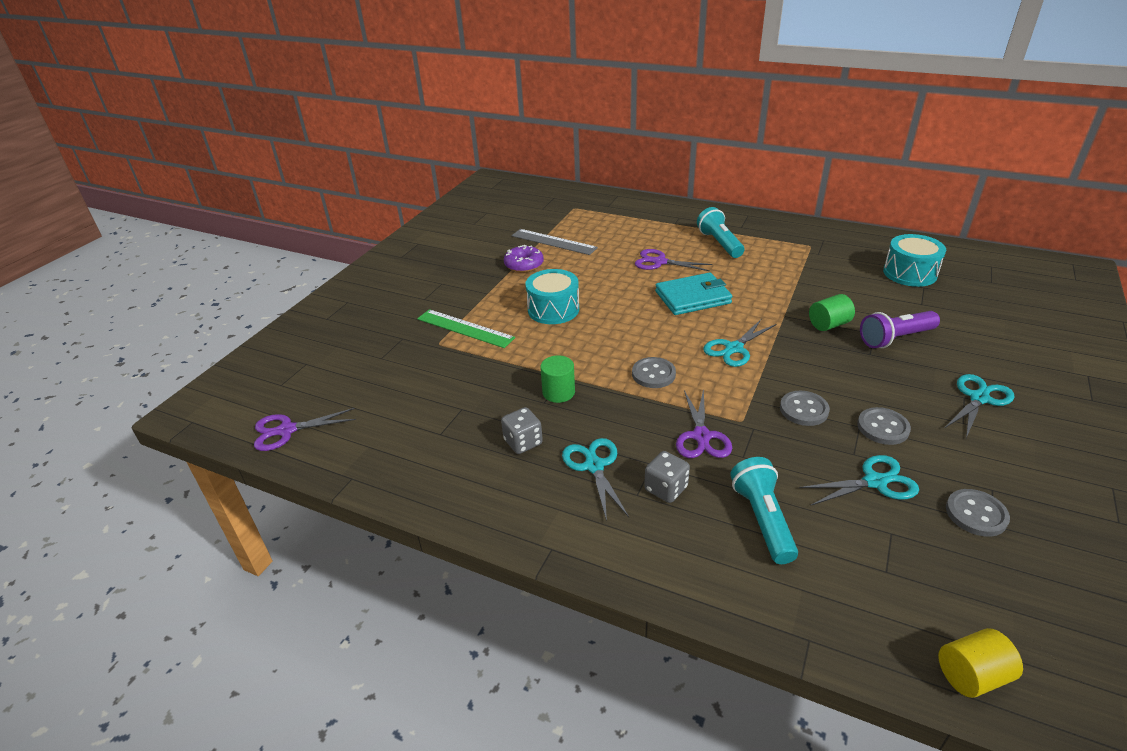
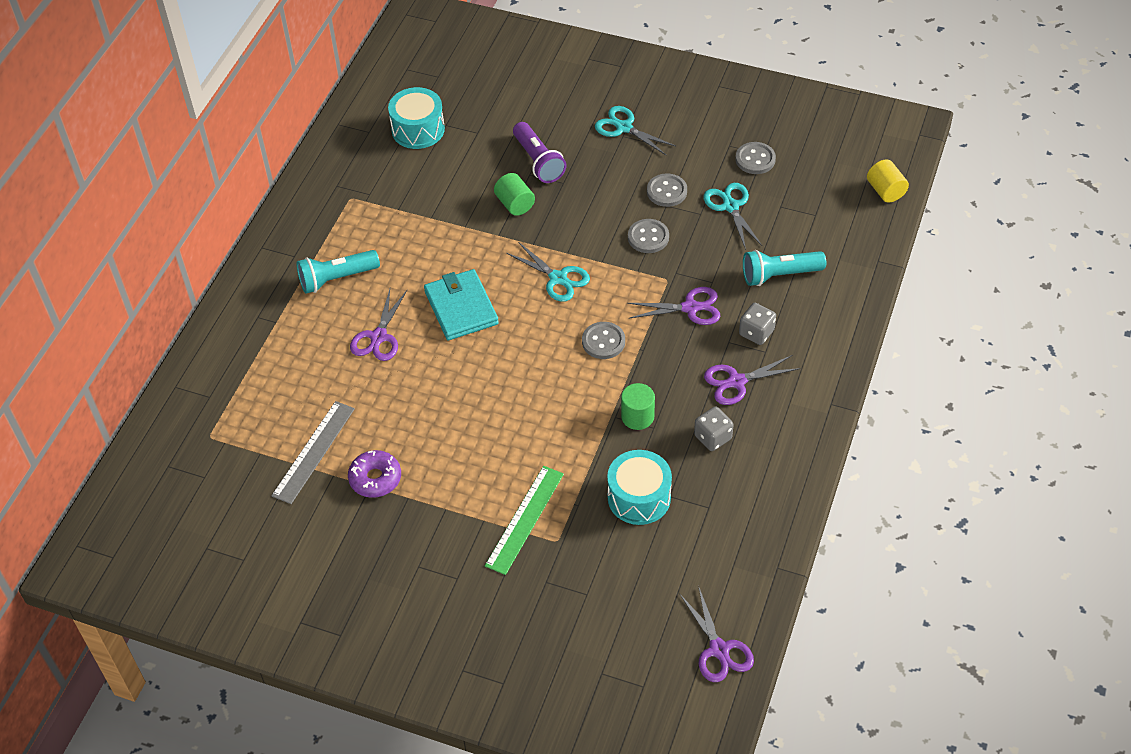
camera: 95 degrees left, 15 degrees up
turquoise drum [525,269,579,324] -> turquoise drum moved to [607,450,672,525]
turquoise scissors [562,438,629,521] -> purple scissors [704,355,801,405]

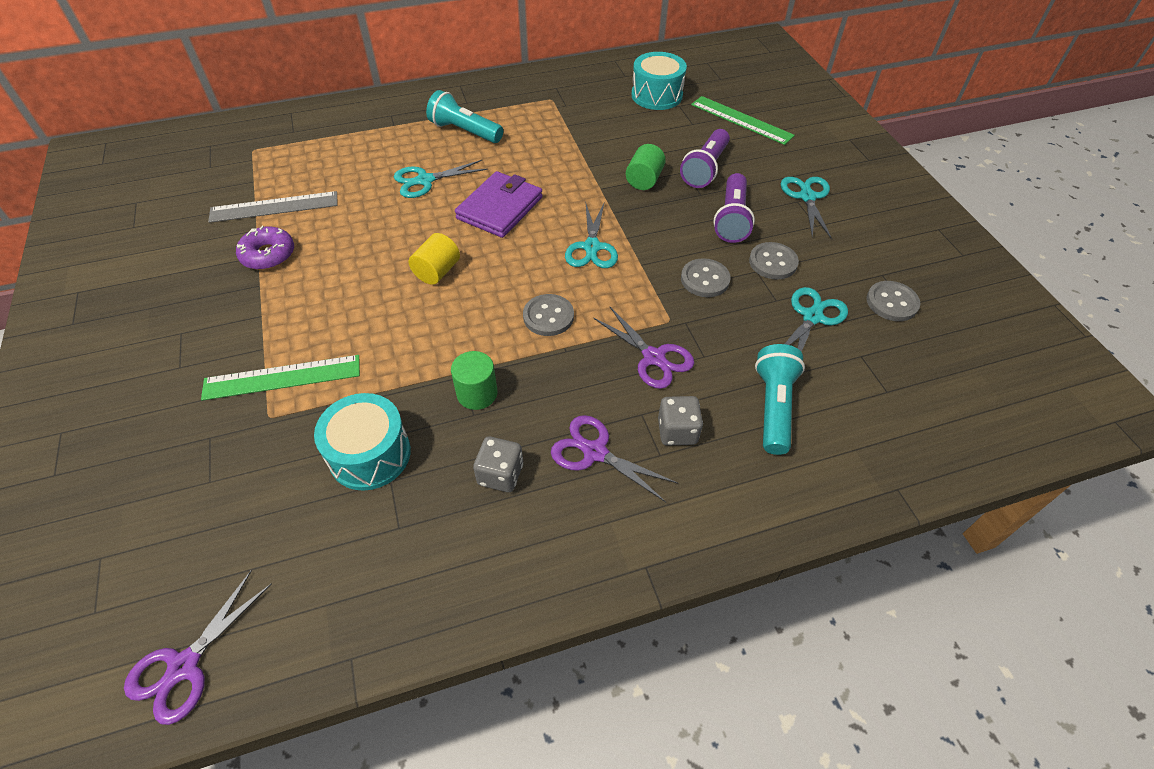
camera: 50 degrees right, 0 degrees up
purple scissors [350,289,407,361] -> turquoise scissors [394,160,488,198]
turquoise wallet [424,269,499,341] -> purple wallet [455,171,543,238]
turquoise flashlight [743,250,826,286] -> turquoise flashlight turned 60 degrees clockwise [755,344,805,455]
yellow cylinder [867,160,909,203] -> yellow cylinder moved to [409,233,460,285]
none -> green ruler [691,96,795,145]
none -> purple flashlight [713,173,755,243]

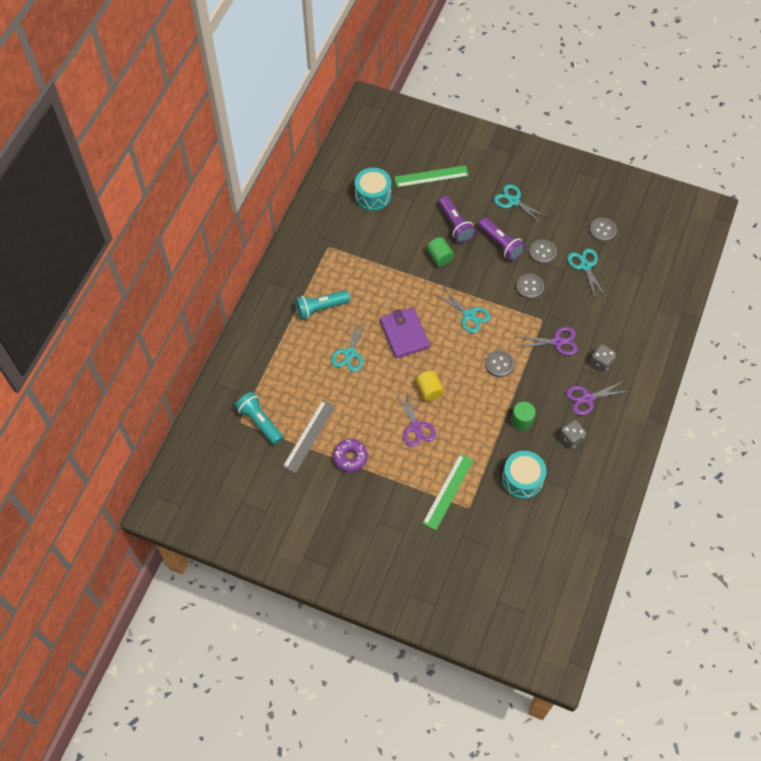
camera: 50 degrees left, 10 degrees up
purple scissors [124,570,271,725] -> purple scissors moved to [396,390,436,447]
turquoise flashlight [755,344,805,455] -> turquoise flashlight moved to [235,392,283,445]

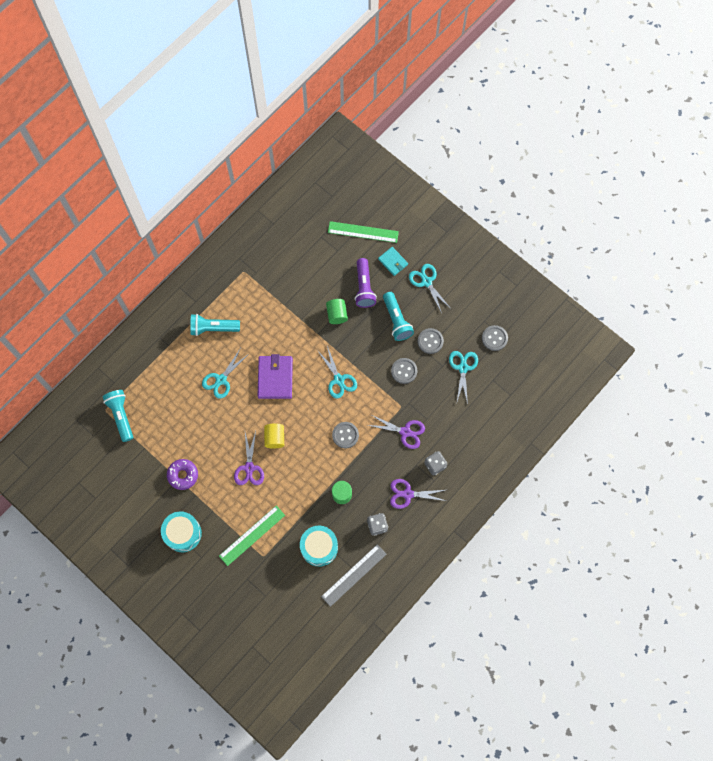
camera: 20 degrees right, 10 degrees up
grey ruler [283,400,335,473] -> grey ruler moved to [321,544,387,607]
turquoise drum [355,168,391,211] -> turquoise drum moved to [161,511,202,552]
purple flashlight [479,218,525,261] -> turquoise flashlight [383,292,414,341]
none -> turquoise wallet [378,247,408,276]

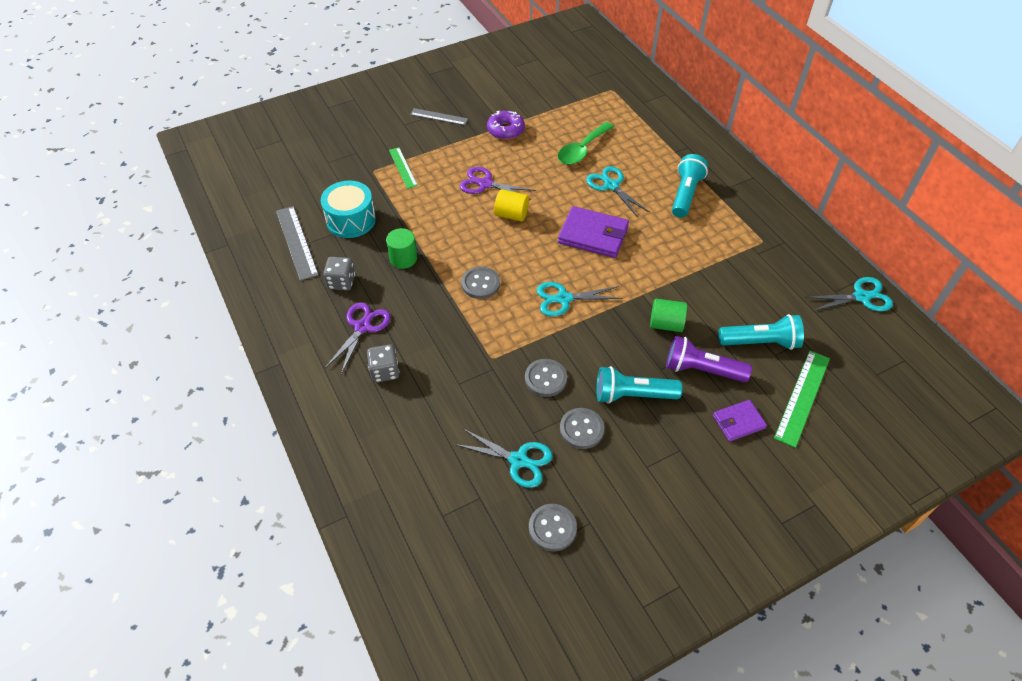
camera: 110 degrees right, 20 degrees down
turquoise flashlight [103,390,133,442] -> turquoise flashlight moved to [718,314,804,350]
turquoise drum [161,511,202,552] -> grey ruler [410,108,468,125]
green ruler [219,505,285,566] -> green ruler [389,147,418,189], size x0.65
purple scissors [368,414,425,449] -> none
turquoise wallet [378,247,408,276] -> purple wallet [713,400,767,442]
turquoise scissors [409,264,452,313] -> turquoise scissors moved to [805,277,893,311]
none -> green spoon [558,122,614,165]

